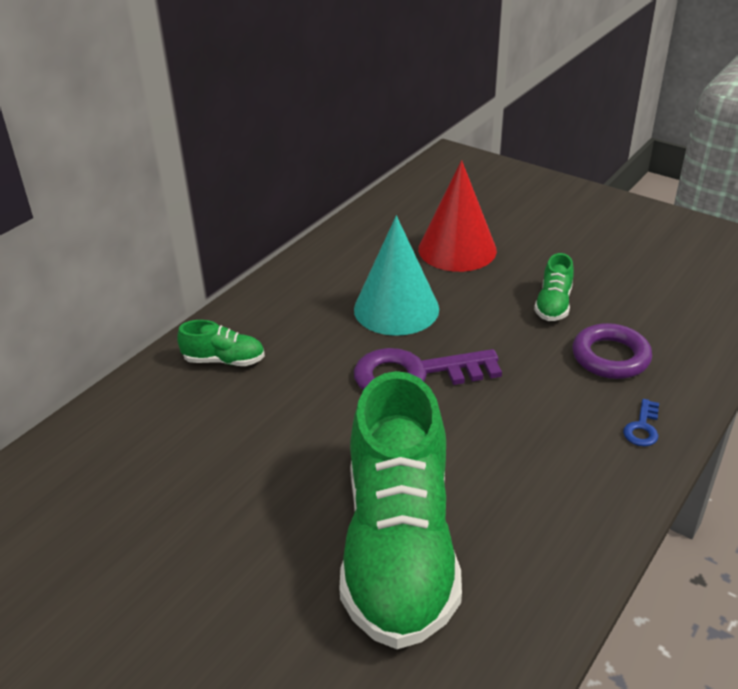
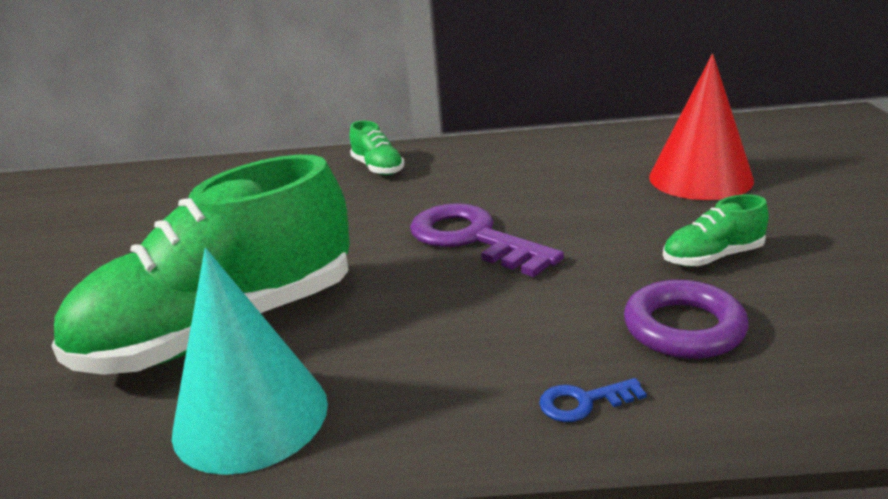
camera: 55 degrees right, 10 degrees down
turquoise cone [354,216,439,336] -> turquoise cone moved to [172,248,328,475]

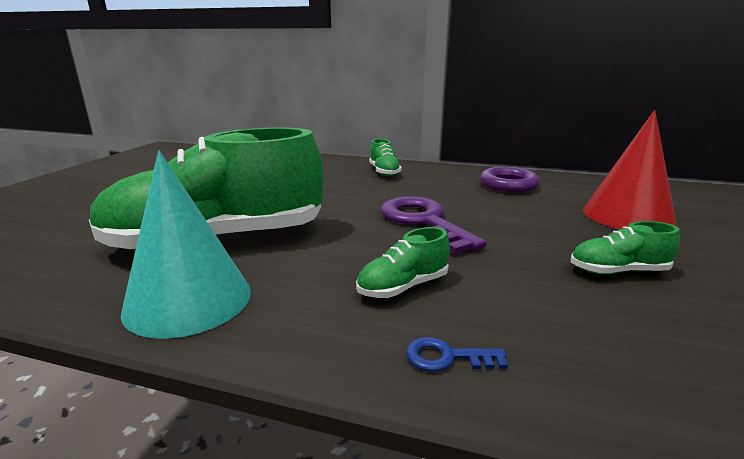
camera: 15 degrees right, 5 degrees down
purple ring [624,280,749,359] -> purple ring moved to [480,167,540,193]
none -> green shoe [356,227,450,298]

